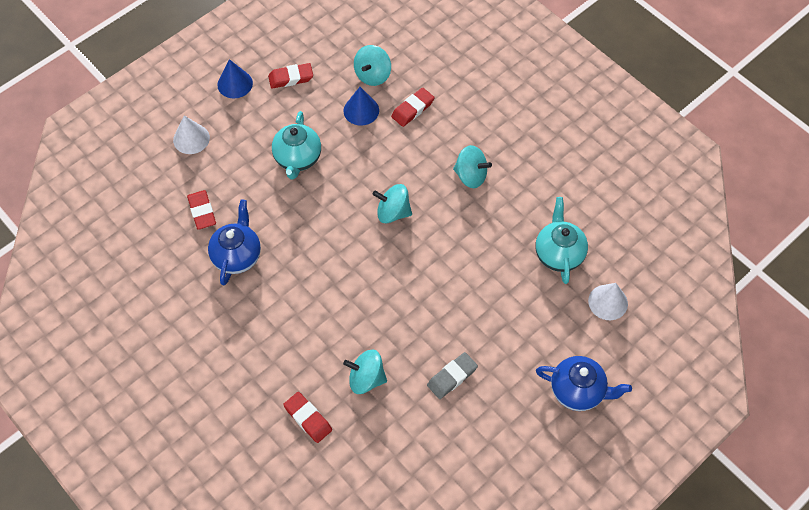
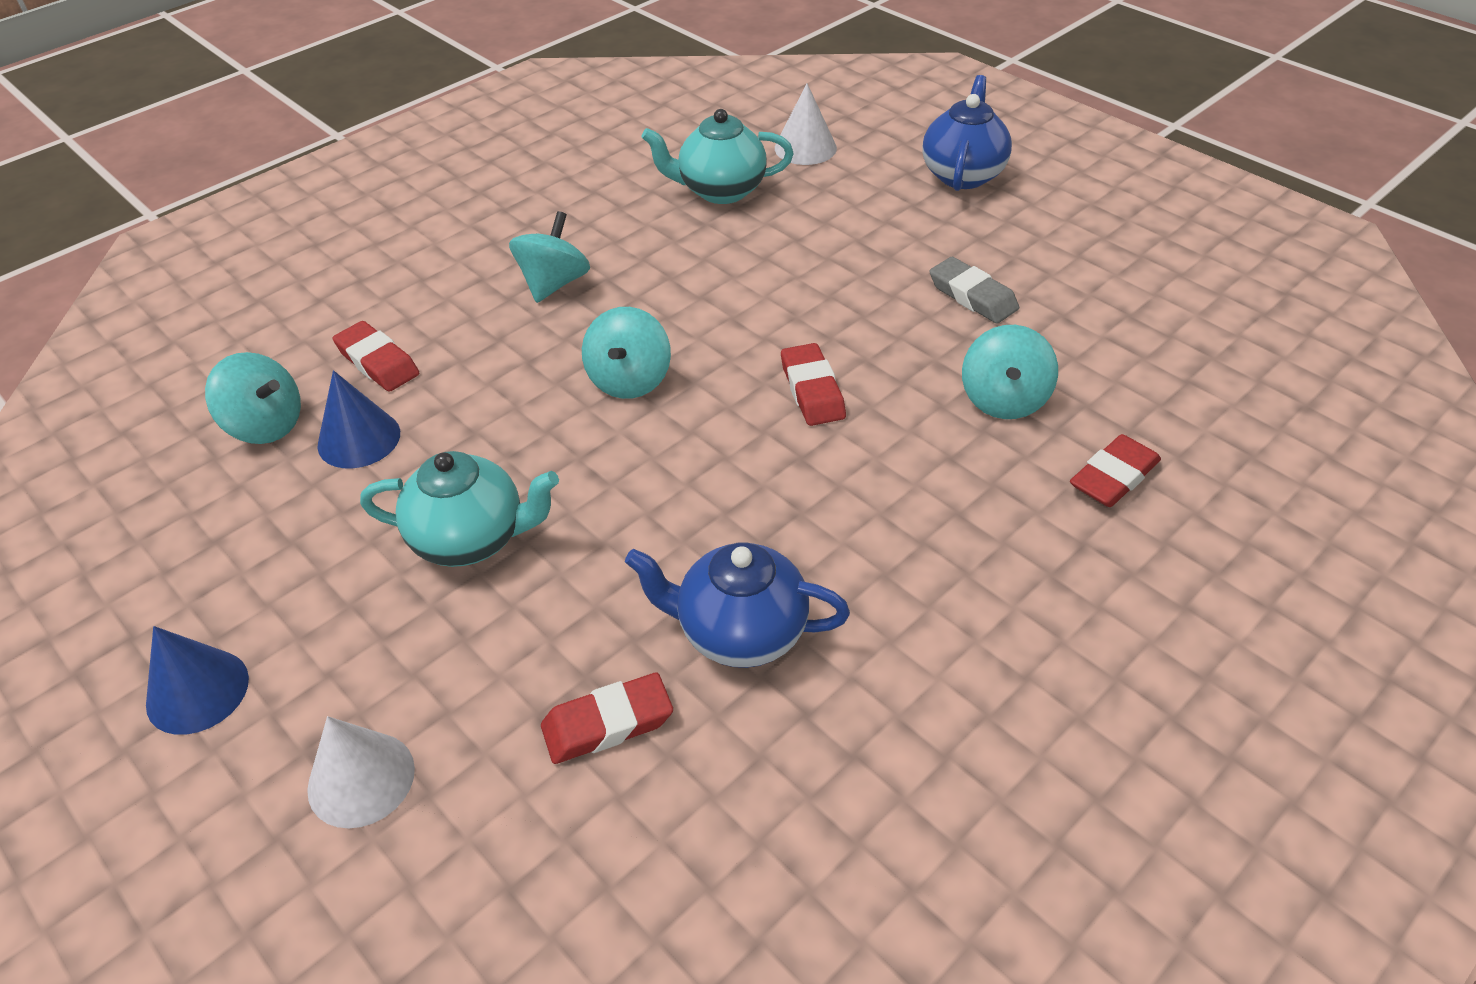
camera: 90 degrees left, 15 degrees down
red eraser [268,63,313,88] -> red eraser moved to [781,343,846,426]

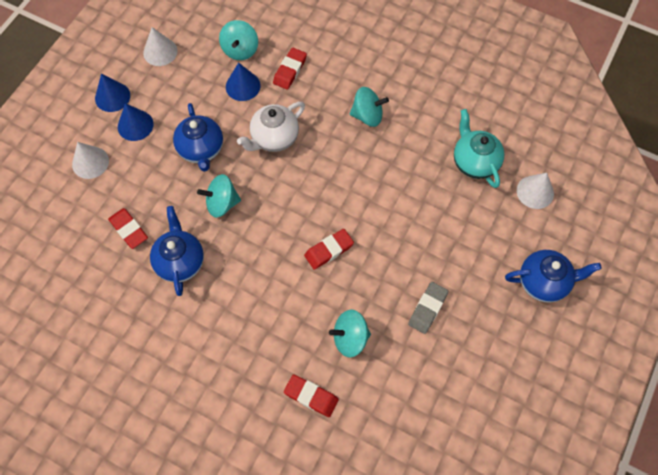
camera: 70 degrees right, 20 degrees up
turquoise teapot [360,451,559,567] -> blue teapot [173,103,223,172]
turquoise spinning top [582,307,671,399] -> turquoise spinning top moved to [197,174,241,218]
none -> blue cone [118,103,153,141]
none -> white cone [143,27,178,66]
none -> white teapot [237,102,305,152]

